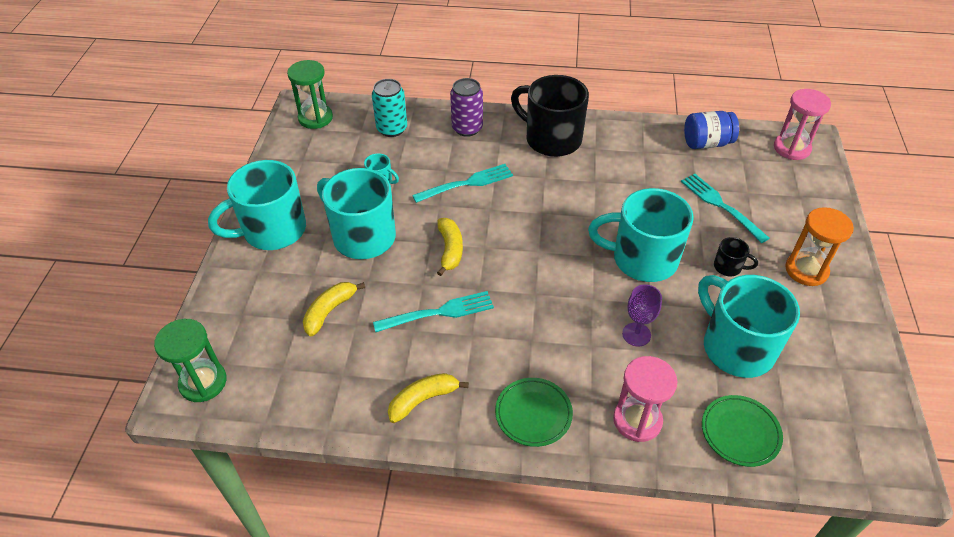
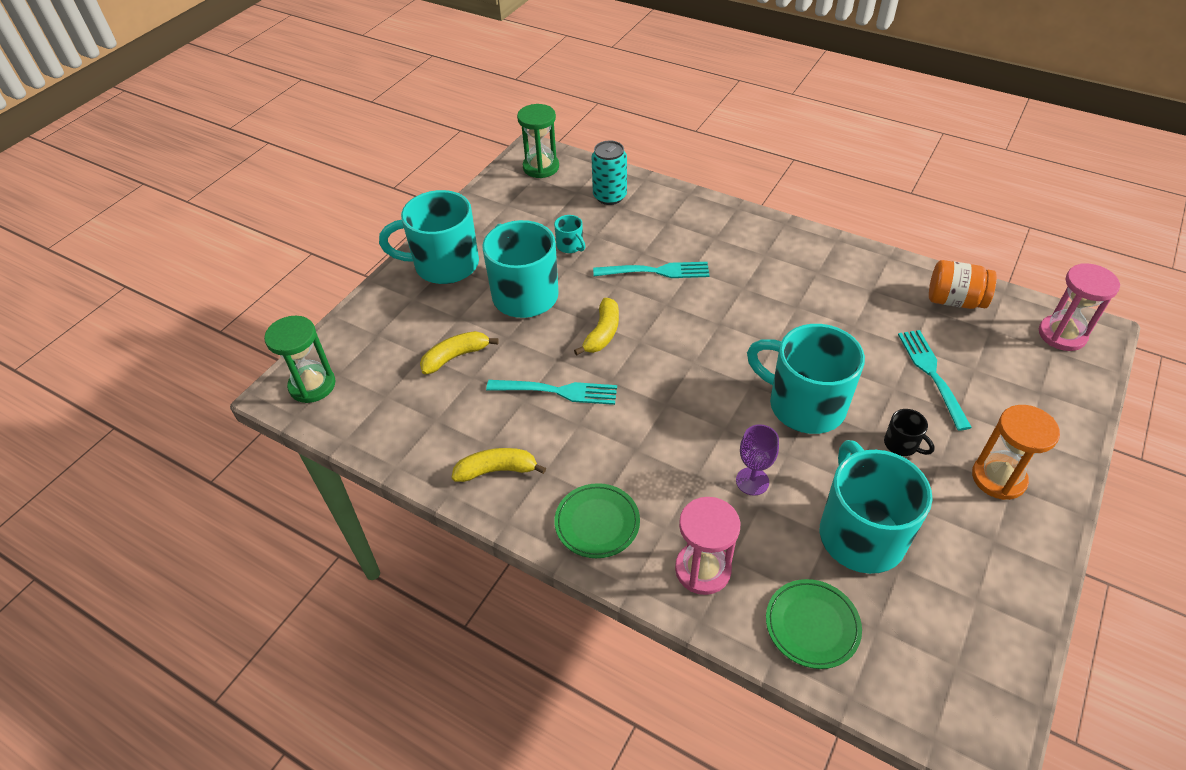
camera: 25 degrees right, 0 degrees up
purple can [450,78,483,137] -> none
black mug [511,75,589,157] -> none
blue jar [684,111,739,149] -> orange jar [929,260,997,309]

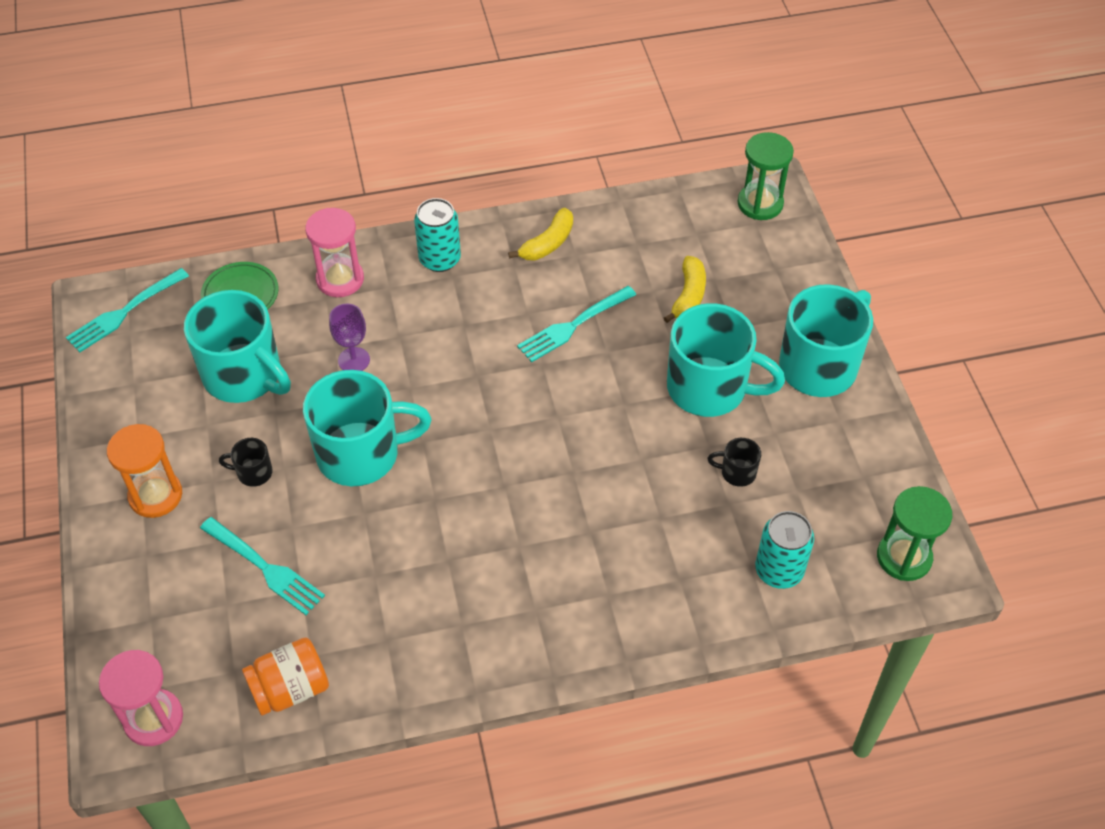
camera: 135 degrees right, 5 degrees up
turquoise mug [554,215,586,253] -> black mug [707,438,761,487]
green plate [554,483,640,558] -> turquoise can [414,198,461,272]
yellow banana [574,298,619,355] -> none
turquoise fork [593,262,710,278] -> turquoise fork moved to [66,268,189,352]

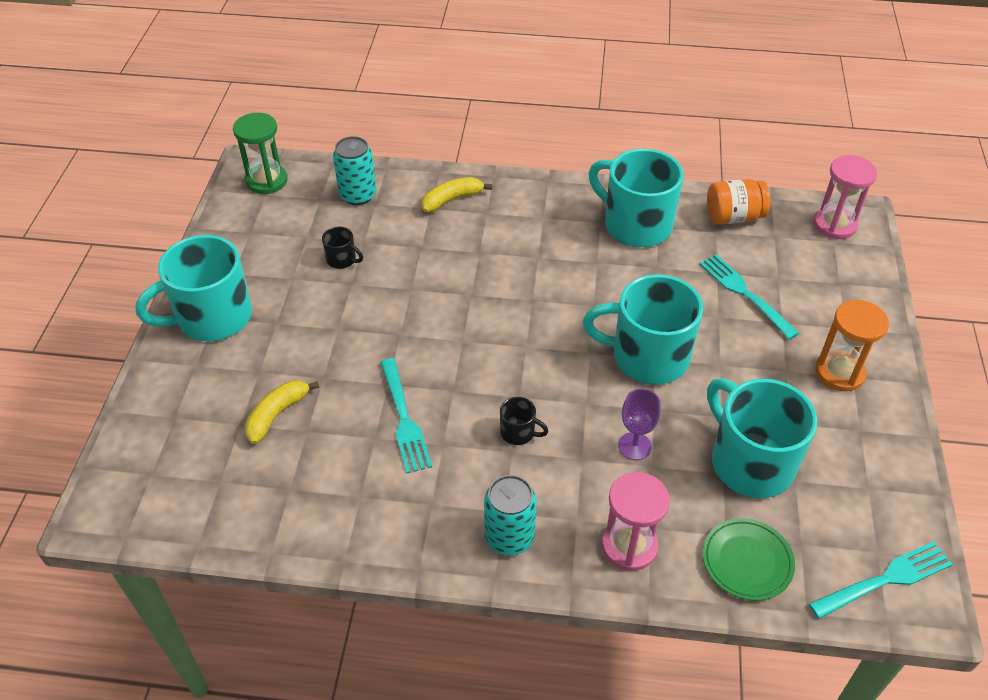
camera: 160 degrees left, 5 degrees down
black mug [219,438,273,487] -> black mug moved to [500,397,549,445]
yellow banana [508,208,573,260] -> yellow banana moved to [421,177,492,212]
turquoise fork [517,286,636,362] -> turquoise fork turned 90 degrees clockwise [380,358,432,473]
turquoise mug [667,303,785,417] -> turquoise mug moved to [589,149,683,247]
green hourglass [737,132,794,220] -> none

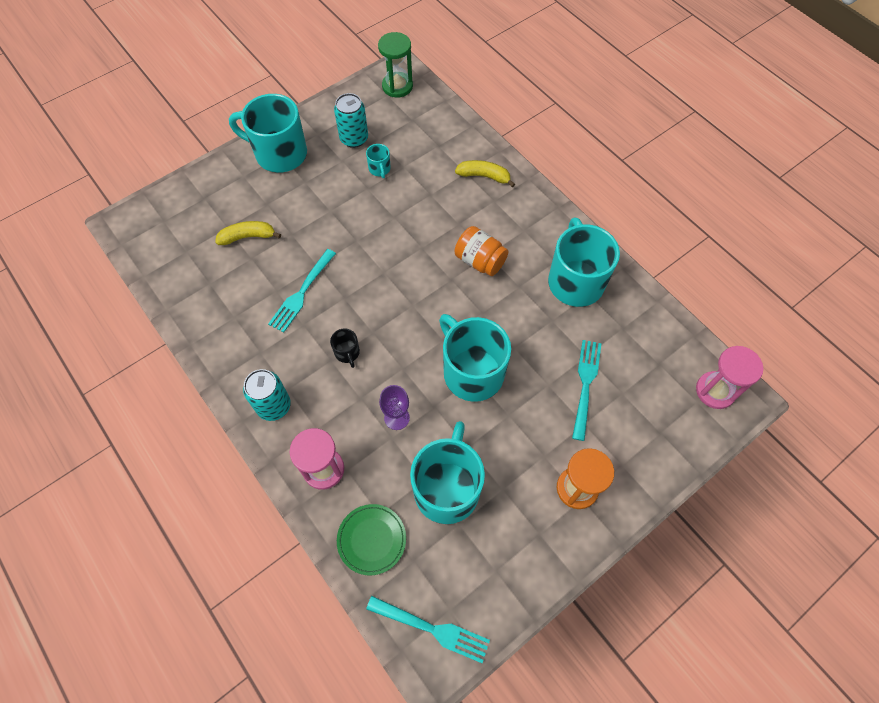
camera: 45 degrees right, 15 degrees up
black mug [322,227,363,269] -> turquoise mug [366,144,391,178]
turquoise can [333,136,376,205] -> turquoise can moved to [334,93,368,148]
orange jar [707,179,770,225] -> orange jar moved to [454,226,508,276]

